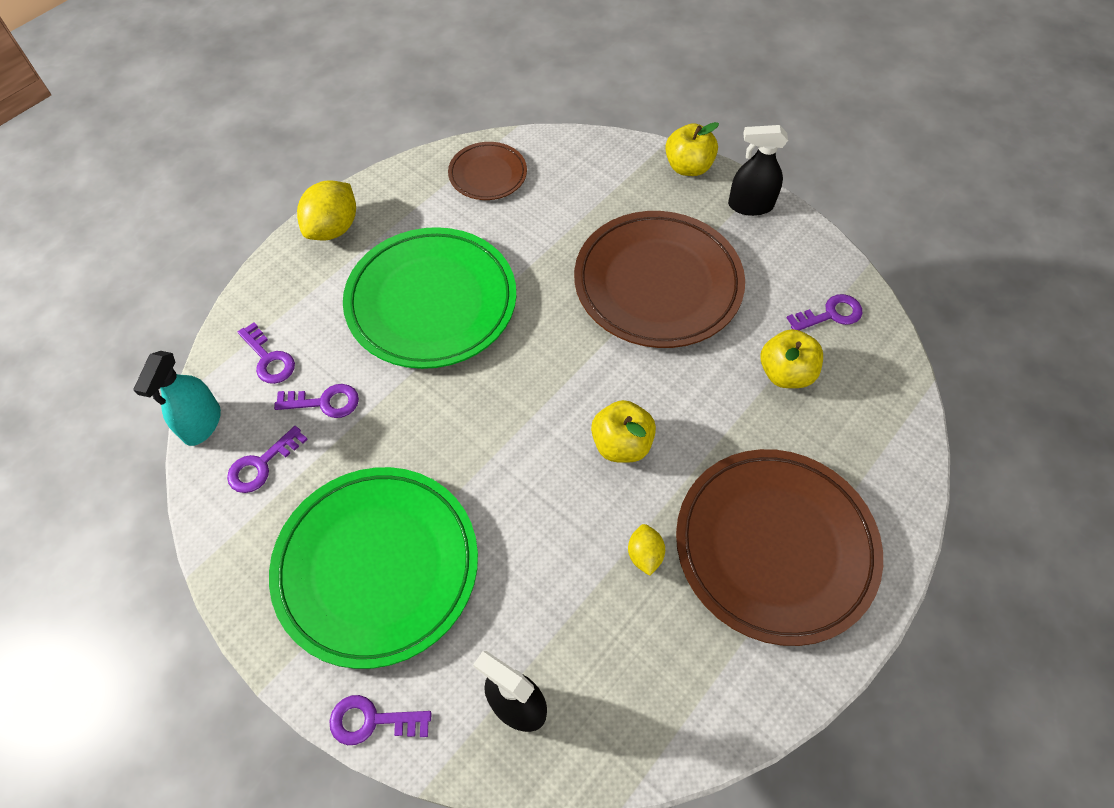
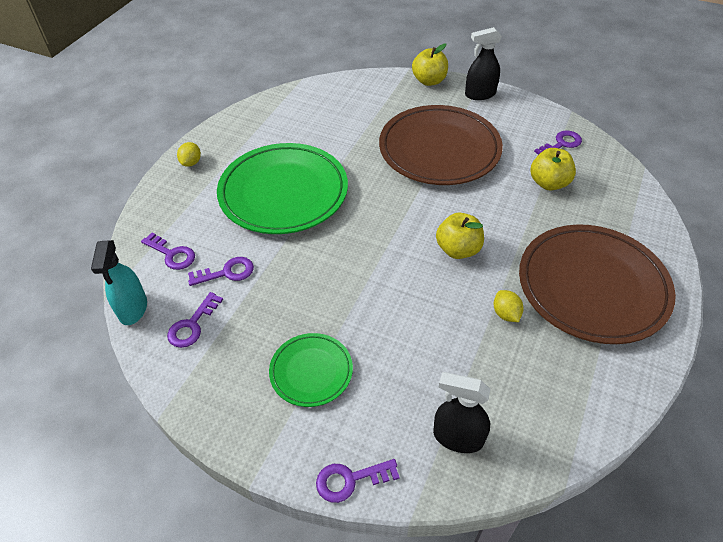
camera: 15 degrees left, 10 degrees down
green plate [269,467,478,669] -> green plate [269,333,353,407], size x0.51
yellow lemon [297,181,356,240] -> yellow lemon [177,142,201,167], size x0.55
brown plate [448,142,527,200] -> none

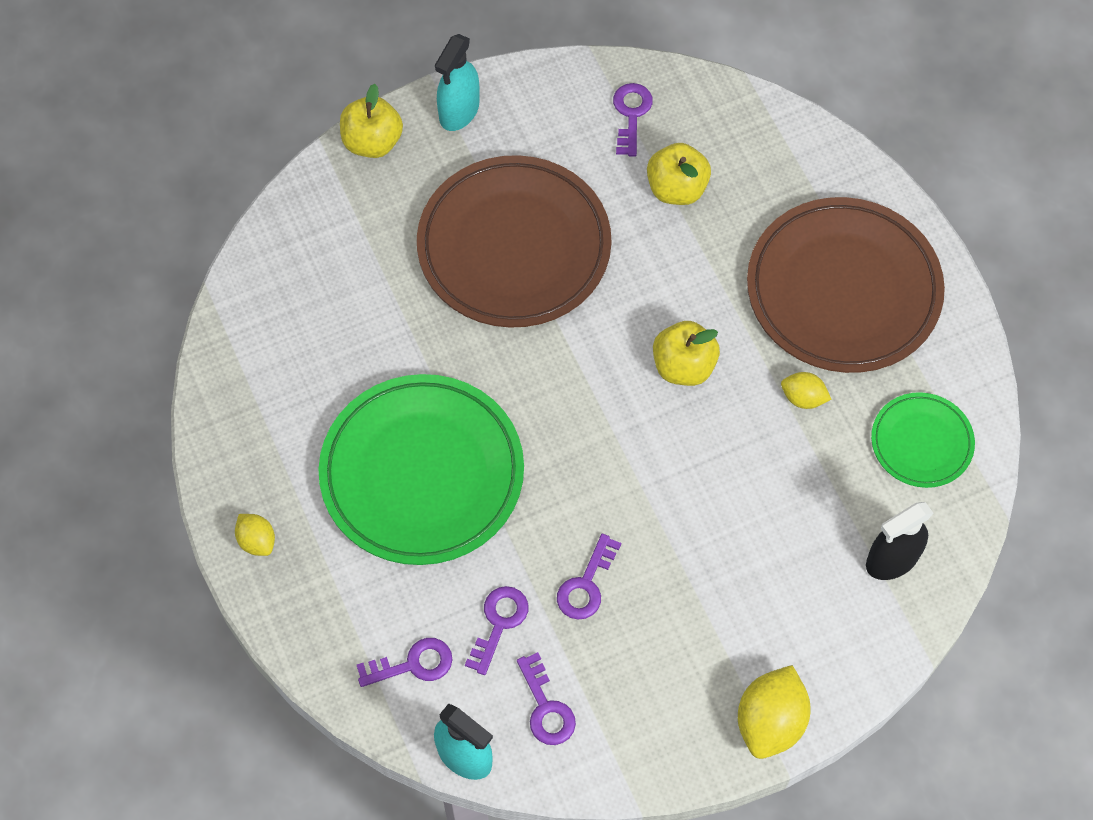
camera: 50 degrees left, 15 degrees up
green plate [269,333,353,407] -> green plate moved to [871,392,975,488]
purple key [316,459,400,503] -> purple key moved to [557,534,621,620]
black spray bottle [465,27,502,100] -> turquoise spray bottle [435,34,480,131]
none -> yellow lemon [738,665,810,759]

